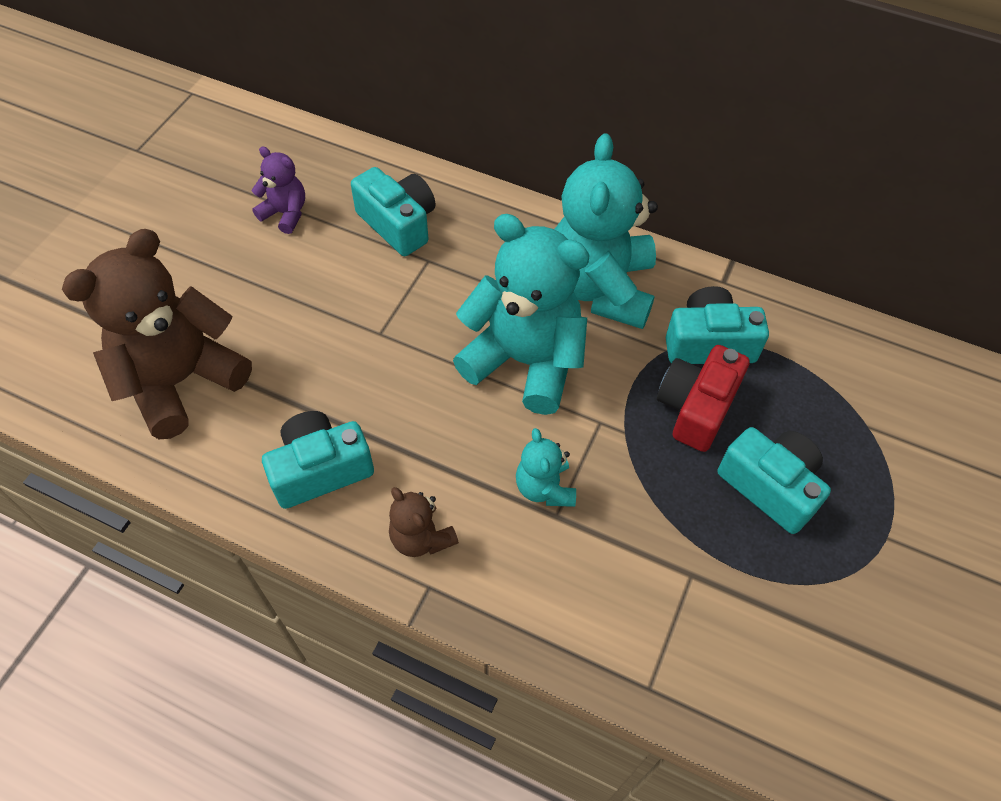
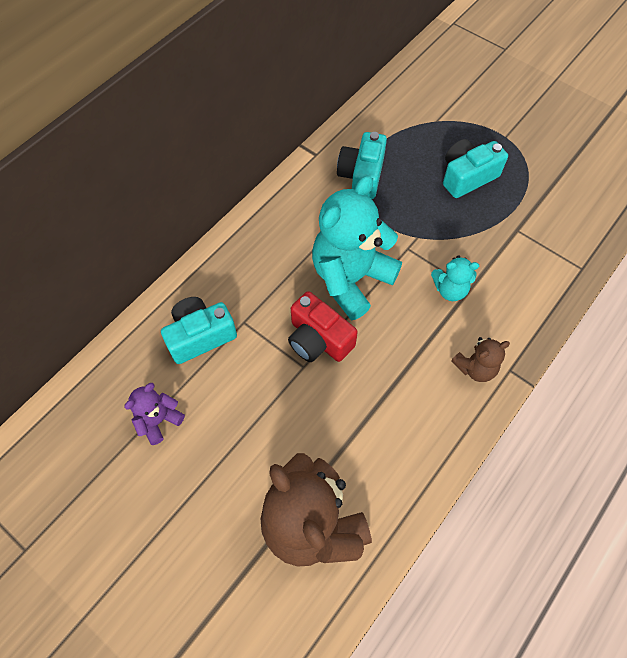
camera: 75 degrees left, 5 degrees up
turquoise camera [262,411,374,509] -> none
turquoise teddy bear [555,133,658,329] -> none
red camera [657,345,750,452] -> red camera moved to [288,291,358,362]

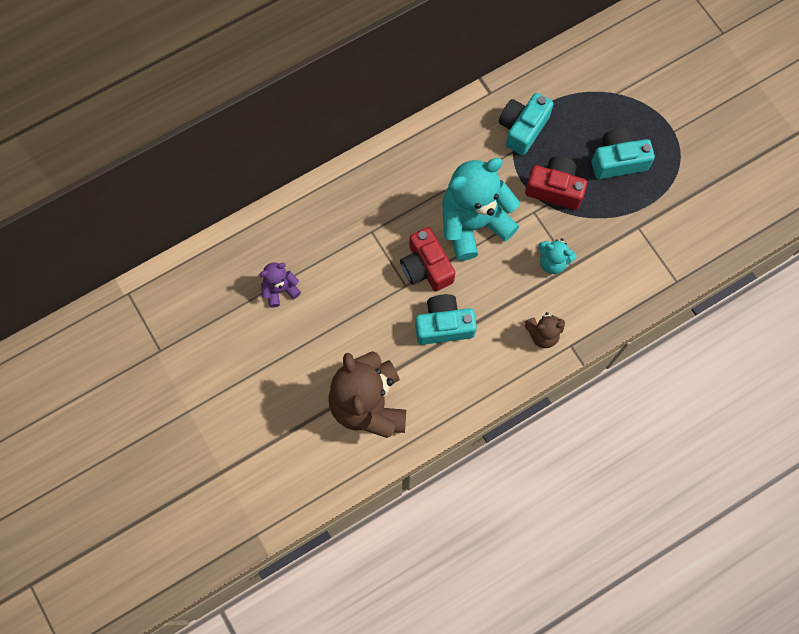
camera: 20 degrees right, 10 degrees up
turquoise camera [161,297,237,364] -> turquoise camera moved to [415,294,477,345]
none -> red camera [525,156,587,210]

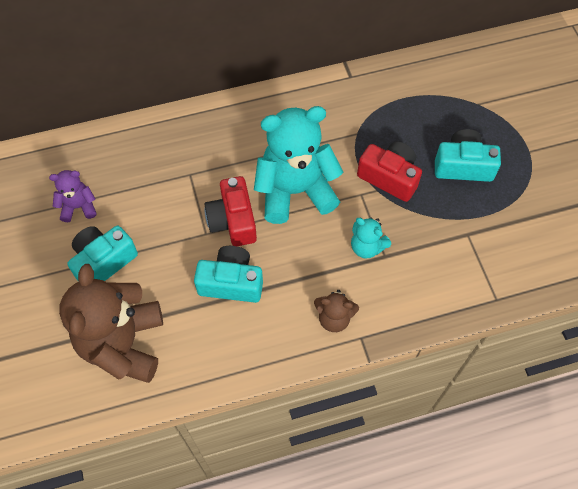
camera: 15 degrees right, 10 degrees down
turquoise camera [499,93,554,155] -> turquoise camera moved to [67,226,138,281]

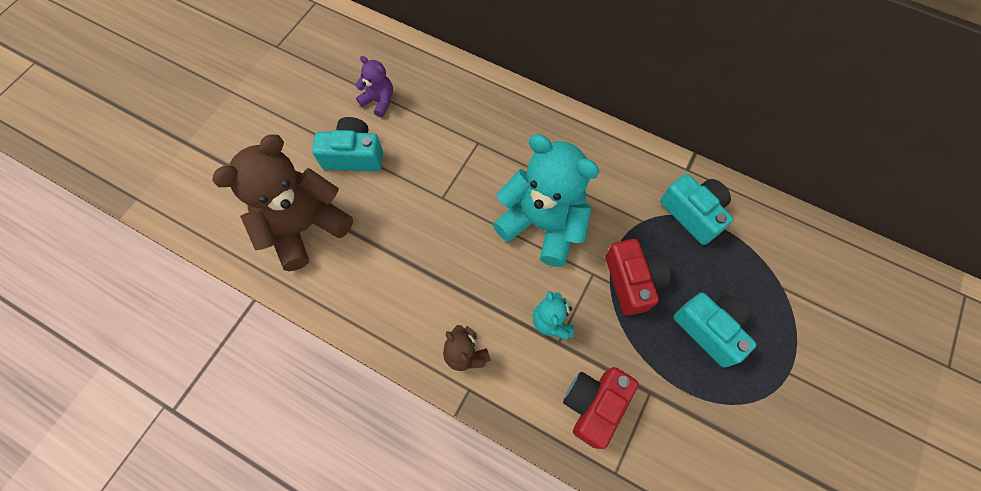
camera: 45 degrees right, 5 degrees up
turquoise camera [194,246,263,303] -> turquoise camera moved to [660,174,733,245]
red camera [204,176,257,246] -> red camera moved to [563,367,639,449]

